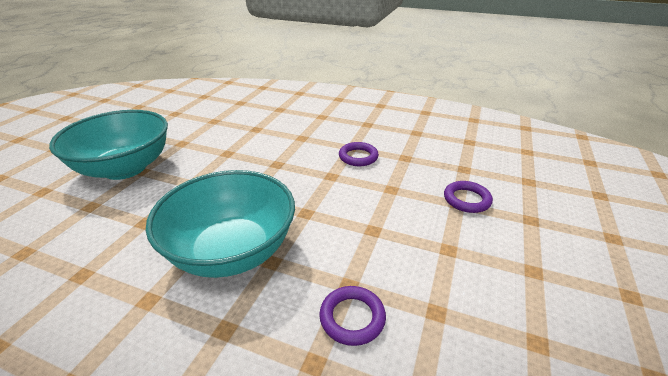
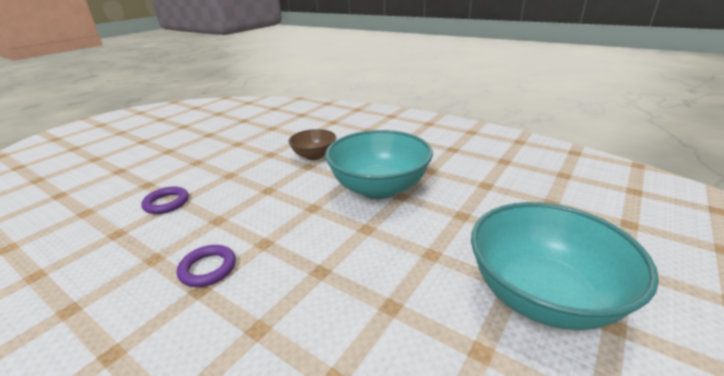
camera: 165 degrees left, 5 degrees down
purple ring [319,286,386,346] -> brown bowl [288,129,336,160]

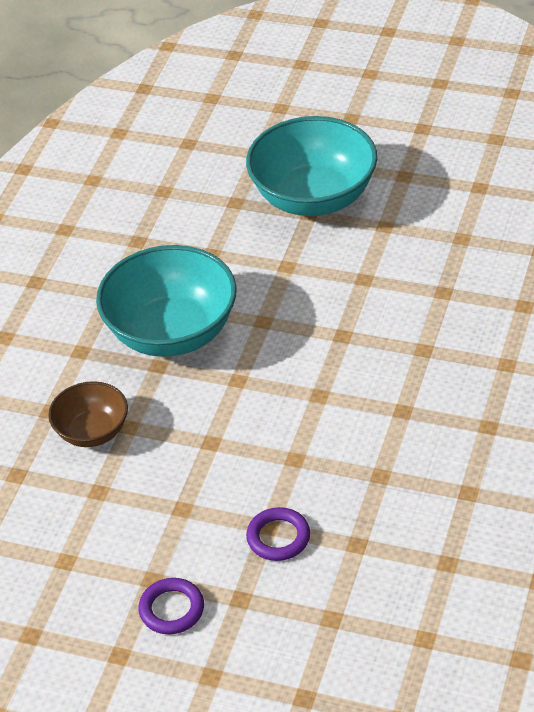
camera: 105 degrees left, 15 degrees up
purple ring [177,245,236,287] -> purple ring moved to [138,578,204,634]

